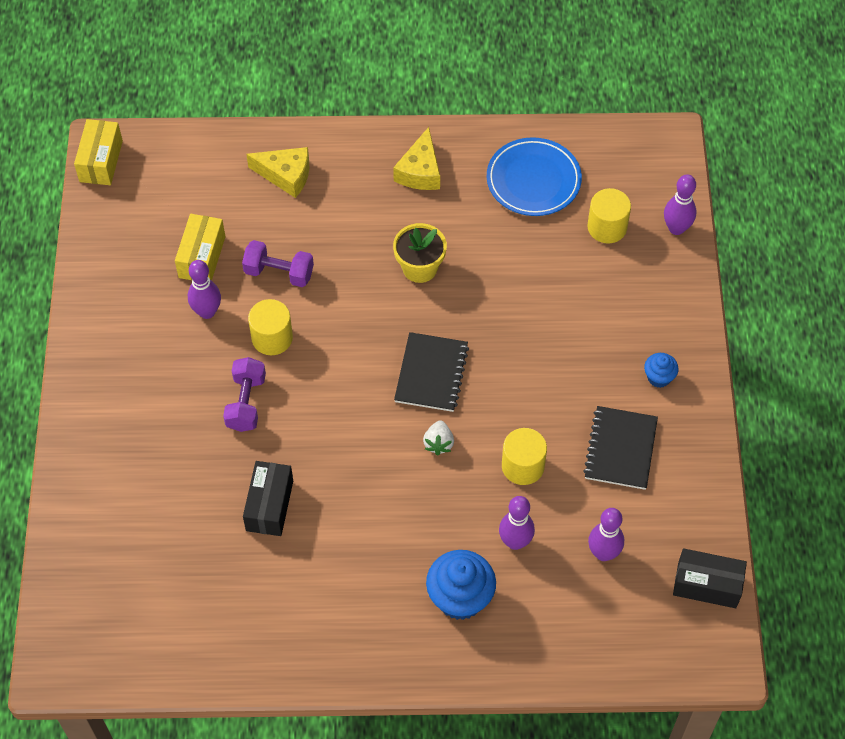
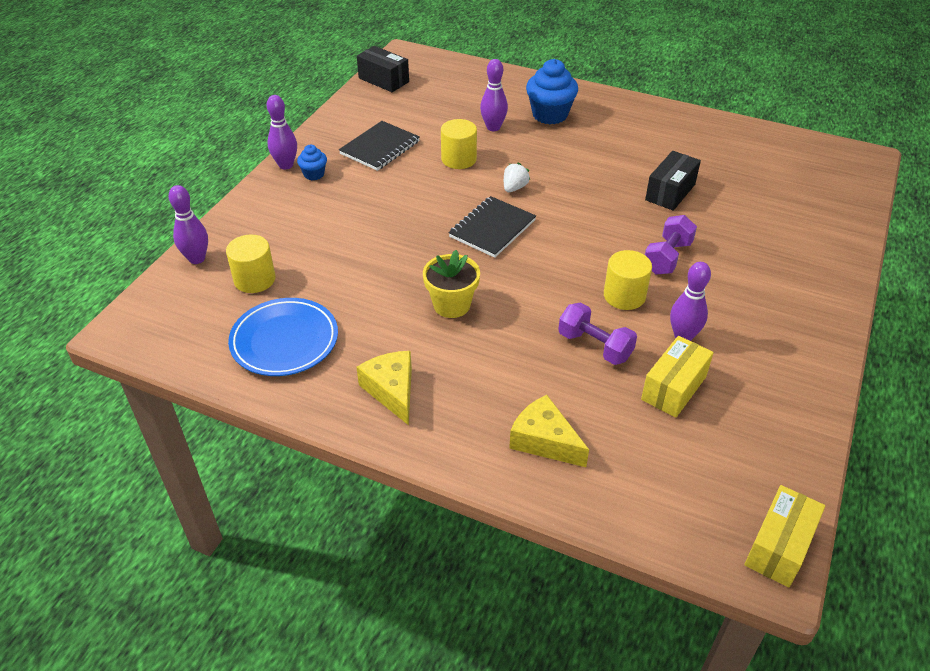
camera: 155 degrees left, 15 degrees down
yellow cheese [393,127,440,190] -> yellow cheese turned 60 degrees counterclockwise [356,351,412,425]
purple bowling pin [588,508,624,561] -> purple bowling pin moved to [267,95,297,169]

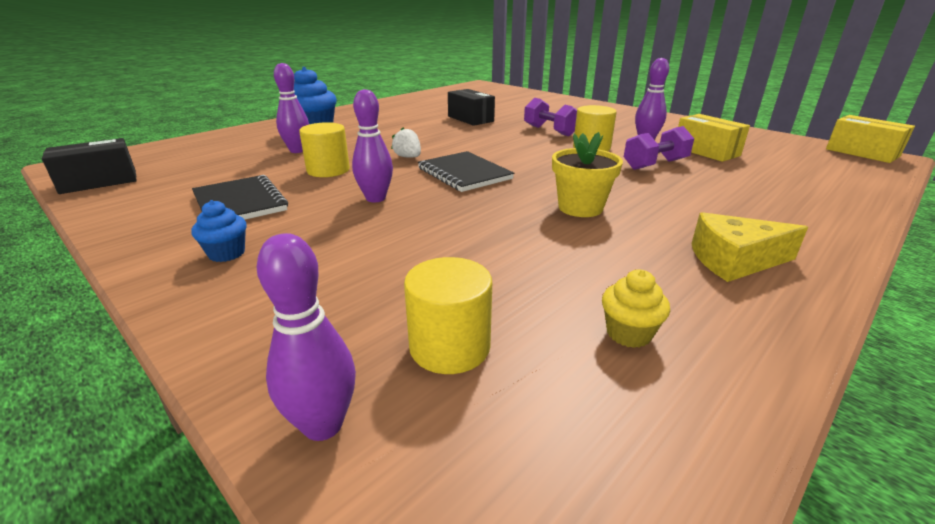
camera: 70 degrees left, 15 degrees down
blue plate [228,298,338,376] -> yellow cupcake [602,270,670,348]
purple bowling pin [267,95,297,169] -> purple bowling pin moved to [352,89,393,202]
yellow cheese [509,395,589,467] -> none

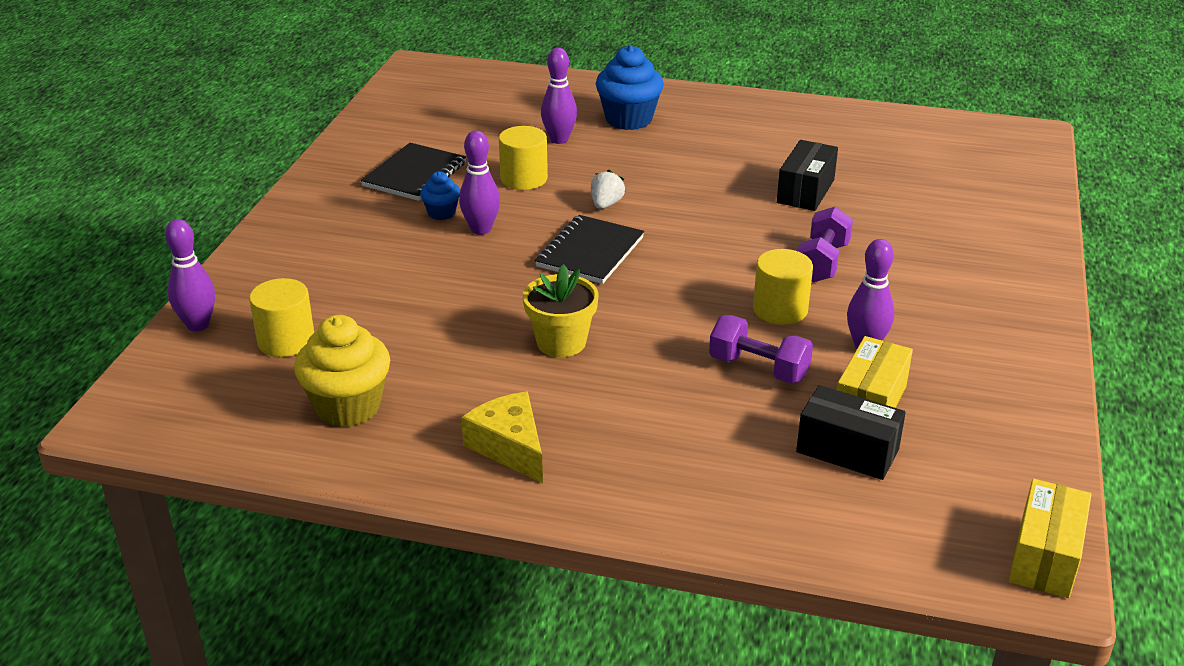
camera: 60 degrees right, 5 degrees up
black box [42,138,137,194] -> black box moved to [796,385,906,480]
blue cupcake [192,200,247,262] -> blue cupcake moved to [420,171,460,220]
yellow cupcake [602,270,670,348] -> yellow cupcake [294,315,390,427], size x1.90

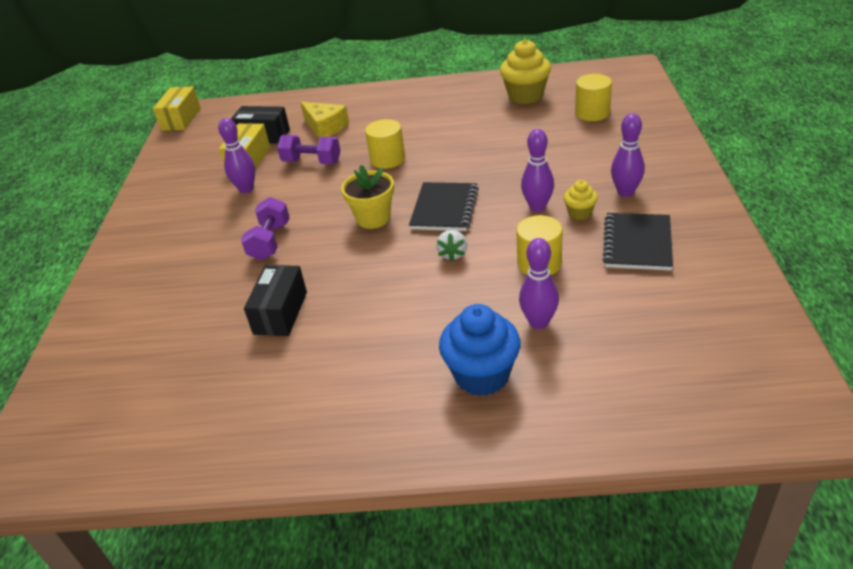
camera: 170 degrees right, 5 degrees up
purple bowling pin [165,219,215,331] -> purple bowling pin moved to [611,113,645,197]
blue cupcake [420,171,460,220] -> yellow cupcake [564,180,598,220]
yellow cheese [461,392,543,483] -> yellow cheese moved to [300,102,349,139]
yellow flower pot [523,264,599,357] -> yellow flower pot moved to [341,165,394,229]
yellow cylinder [753,249,813,325] -> yellow cylinder moved to [365,119,405,169]

